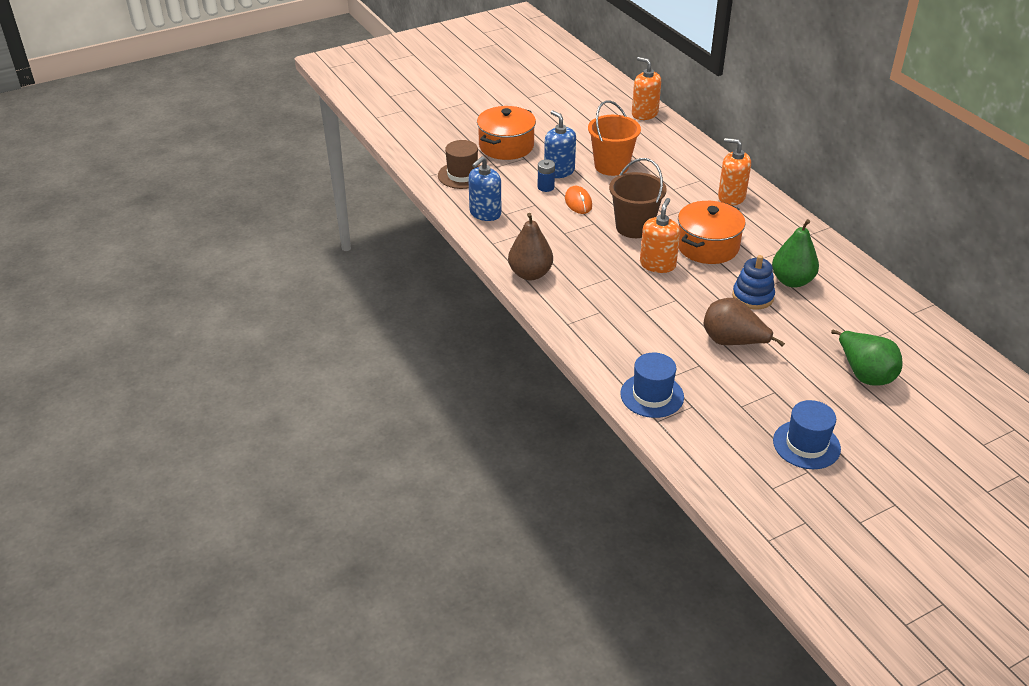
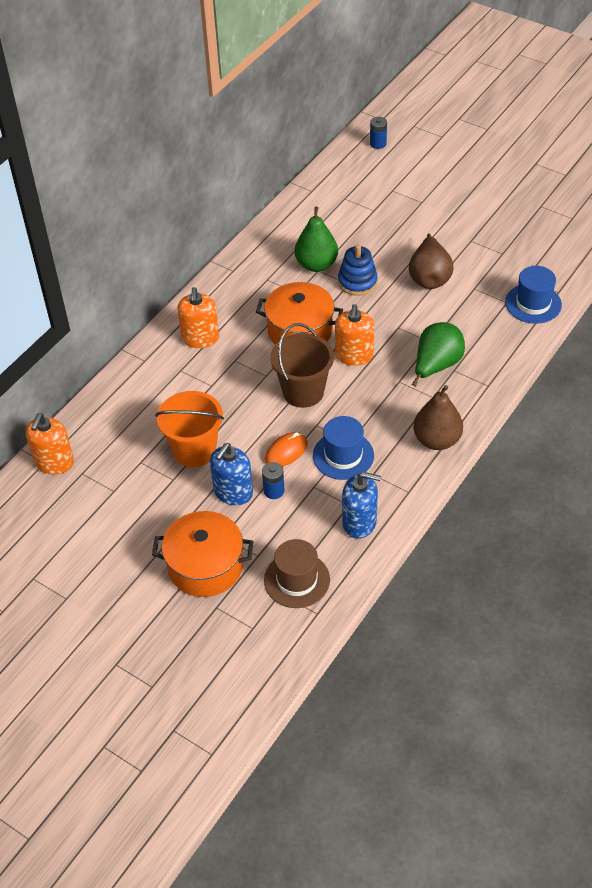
camera: 115 degrees left, 10 degrees up
orange soap dispenser [640,198,680,273] -> orange soap dispenser turned 75 degrees counterclockwise [335,304,374,366]
blue hat [773,400,841,469] -> blue hat moved to [313,416,374,480]
green pear [831,330,903,386] -> green pear moved to [412,322,465,386]
none -> blue battery [370,117,387,149]

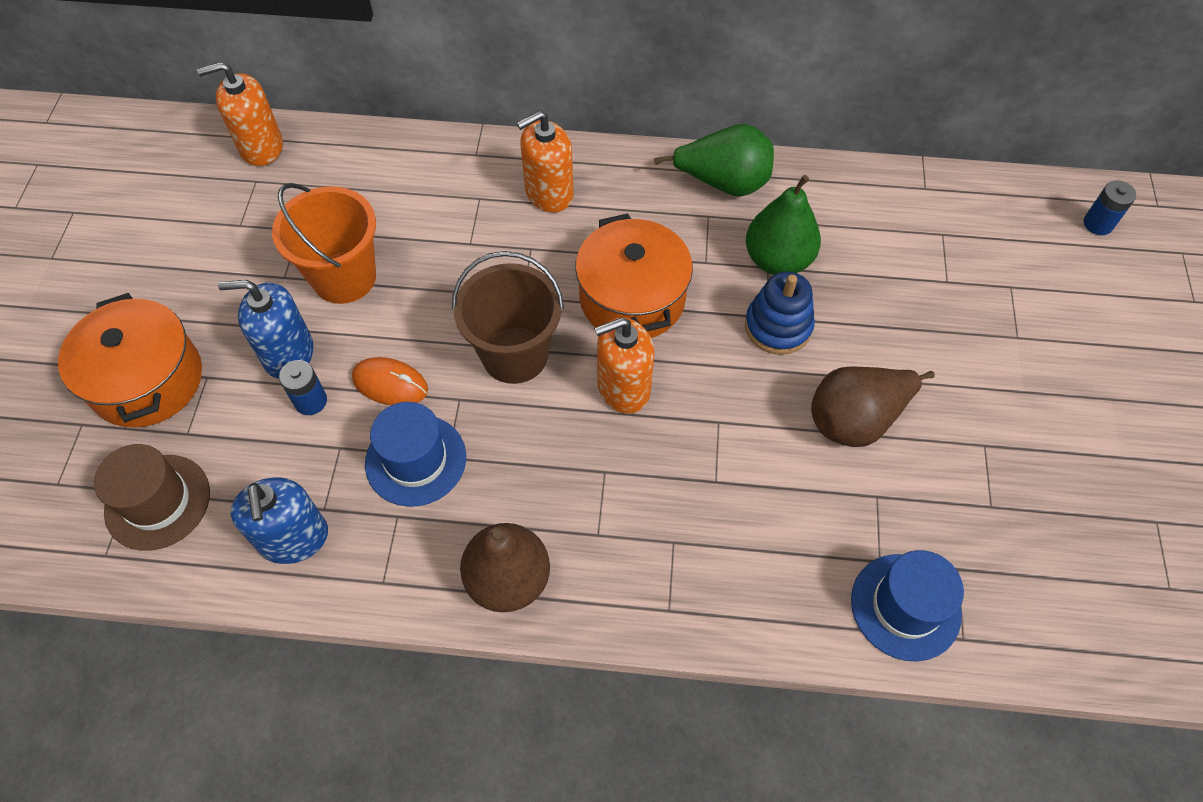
camera: 60 degrees right, 10 degrees up
green pear [412,322,465,386] -> green pear moved to [654,124,774,197]

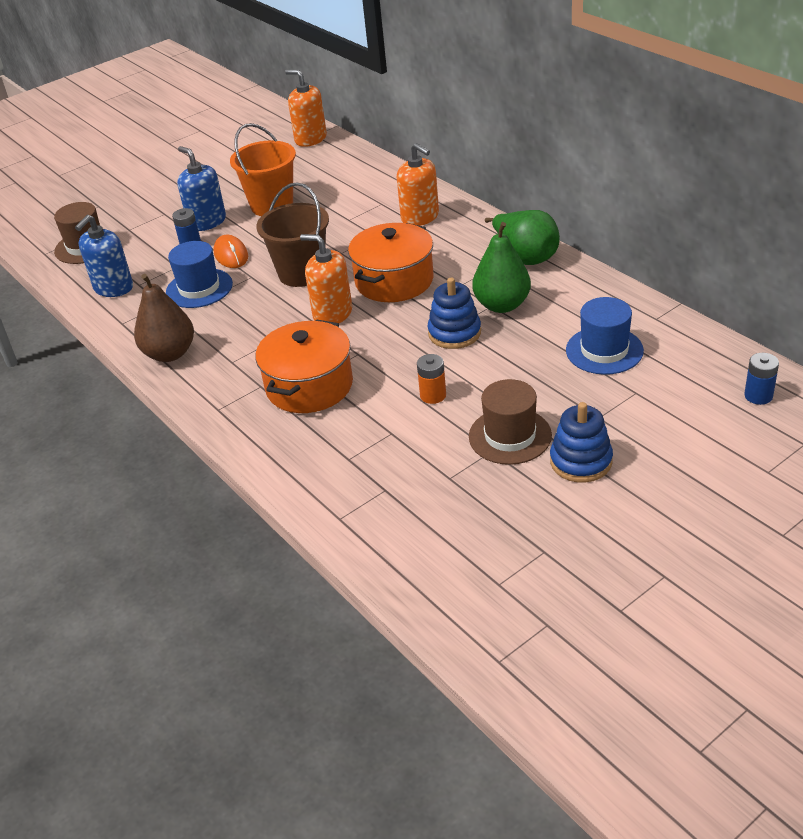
camera: 50 degrees right, 20 degrees down
orange pot [58,293,202,428] -> orange pot moved to [255,320,353,413]
orange soap dispenser [517,111,574,212] -> orange soap dispenser turned 150 degrees counterclockwise [397,143,439,226]
brown pear [811,366,935,447] -> orange battery [417,354,446,404]
blue hat [851,550,964,662] -> blue hat moved to [566,297,644,375]
none -> brown hat [469,379,552,465]
none -> blue stacking toy [550,402,613,483]

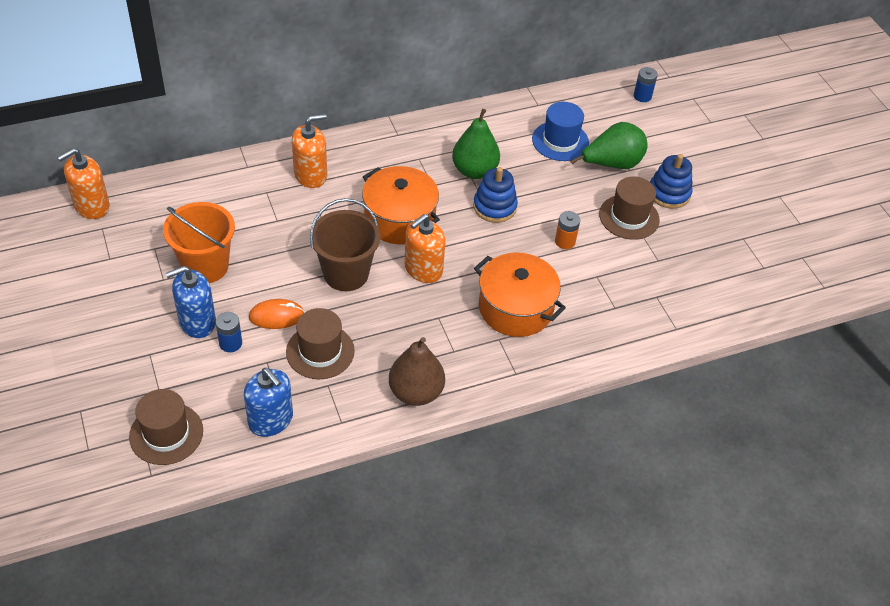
camera: 80 degrees left, 10 degrees up
blue hat [166,241,233,308] -> brown hat [286,308,355,379]
green pear [485,210,560,265] -> green pear moved to [571,122,648,169]

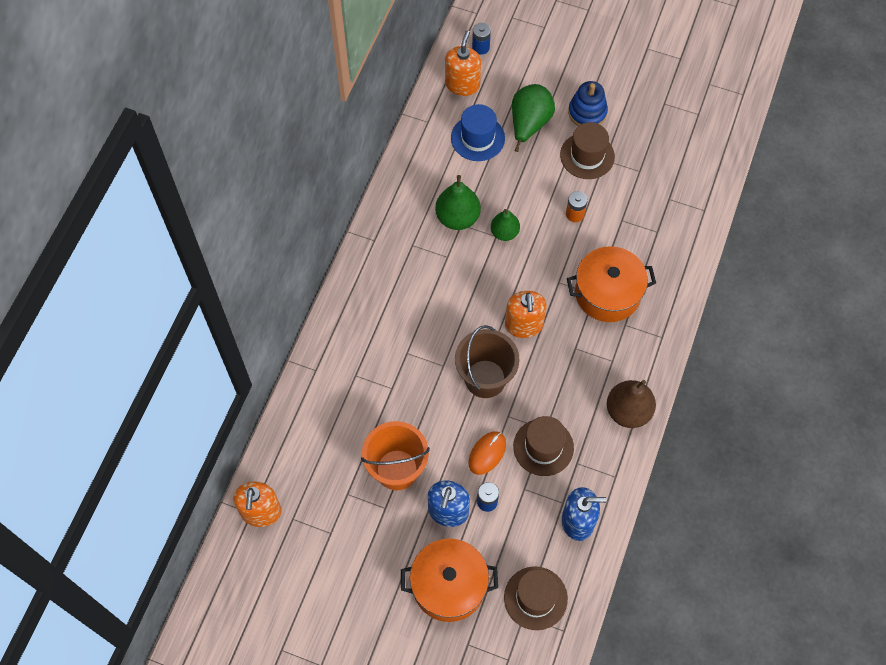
camera: 45 degrees left, 15 degrees up
orange soap dispenser [292,114,327,188] -> orange soap dispenser moved to [445,31,481,96]
orange pot [362,166,440,244] -> orange pot moved to [401,539,498,622]
blue stacking toy [473,167,518,223] -> green pear [491,209,520,241]

